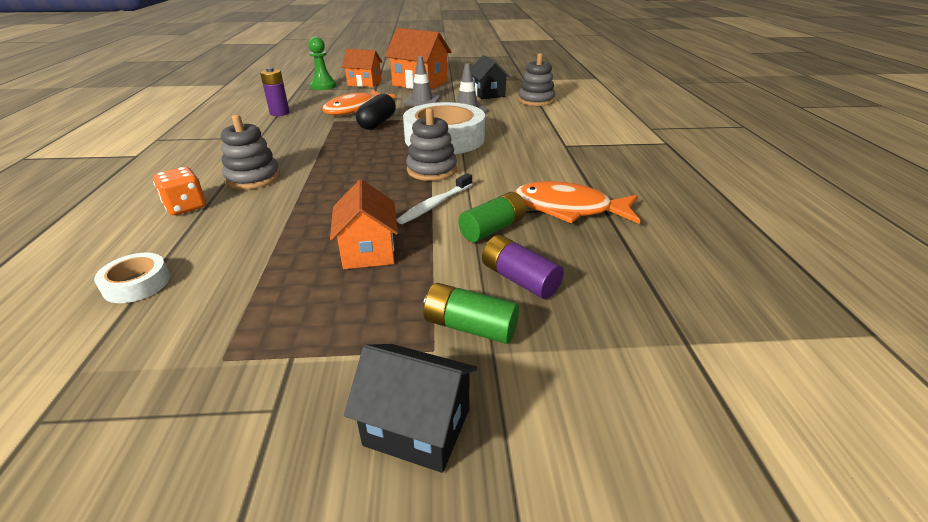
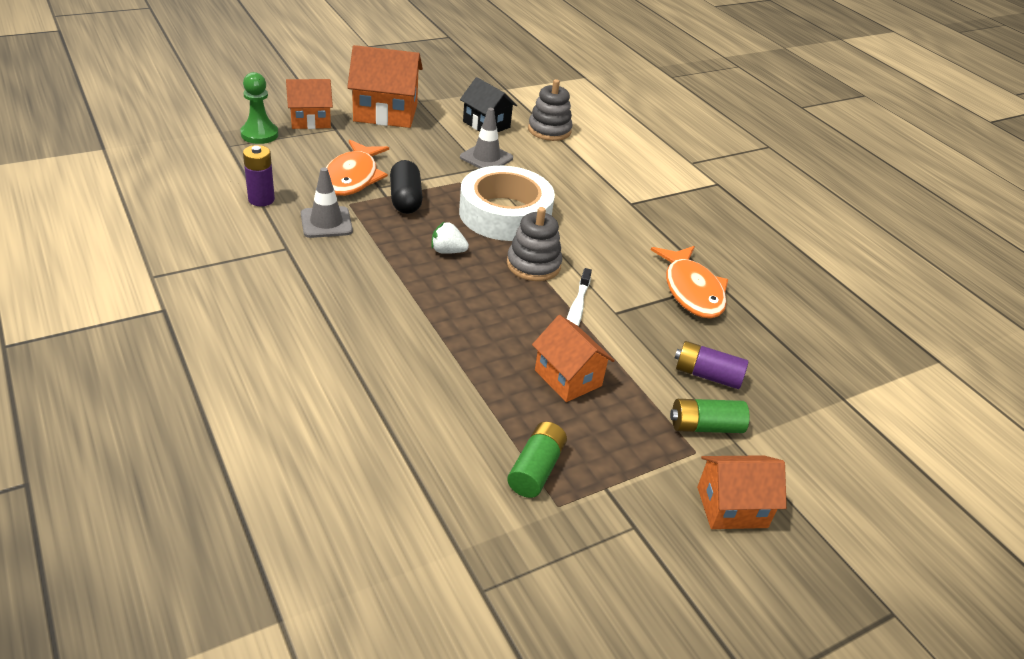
camera: 30 degrees left, 5 degrees up
white tape [94,253,170,303] -> none
orange dice [153,167,206,215] -> none
grey stacking toy [221,114,280,189] -> none
black house [344,344,478,473] -> orange house [697,455,787,529]
grey traffic cone [403,56,441,106] -> grey traffic cone moved to [301,167,353,238]
green battery [459,192,526,242] -> green battery moved to [507,422,567,498]
orange fish [515,181,640,224] -> orange fish turned 90 degrees counterclockwise [651,246,728,319]
none -> white strawberry [431,222,469,254]

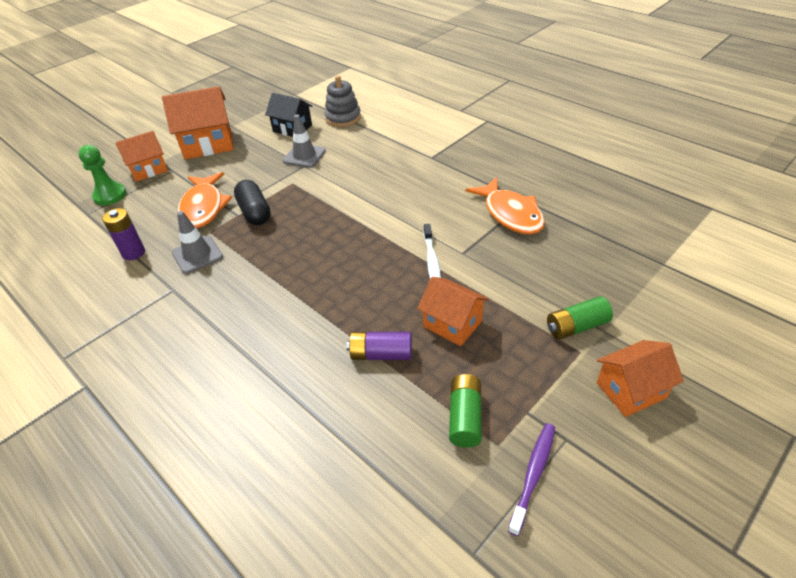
camera: 10 degrees left, 5 degrees up
white strawberry [431,222,469,254] -> none
white tape [459,166,555,241] -> none
grey stacking toy [507,207,562,281] -> none
purple battery [675,341,748,389] -> purple battery moved to [347,332,412,360]
none -> purple toothbrush [508,423,555,536]

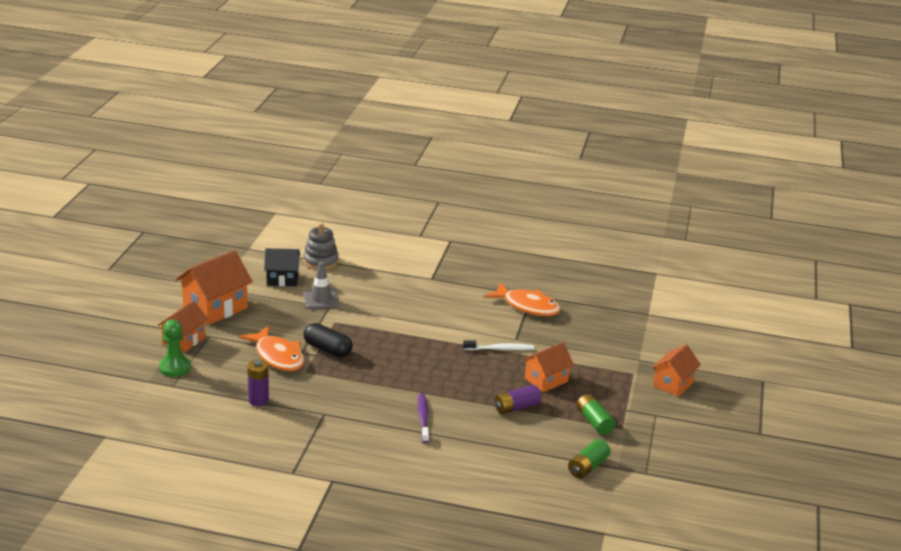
camera: 35 degrees left, 15 degrees down
grey traffic cone [172,211,223,274] -> none
orange house [417,277,489,346] -> orange house turned 45 degrees counterclockwise [522,342,574,392]
white toothbrush [423,224,441,279] -> white toothbrush turned 60 degrees counterclockwise [463,340,534,350]
purple toothbrush [508,423,555,536] -> purple toothbrush moved to [418,393,429,443]
green battery [547,296,613,340] -> green battery moved to [568,439,611,479]

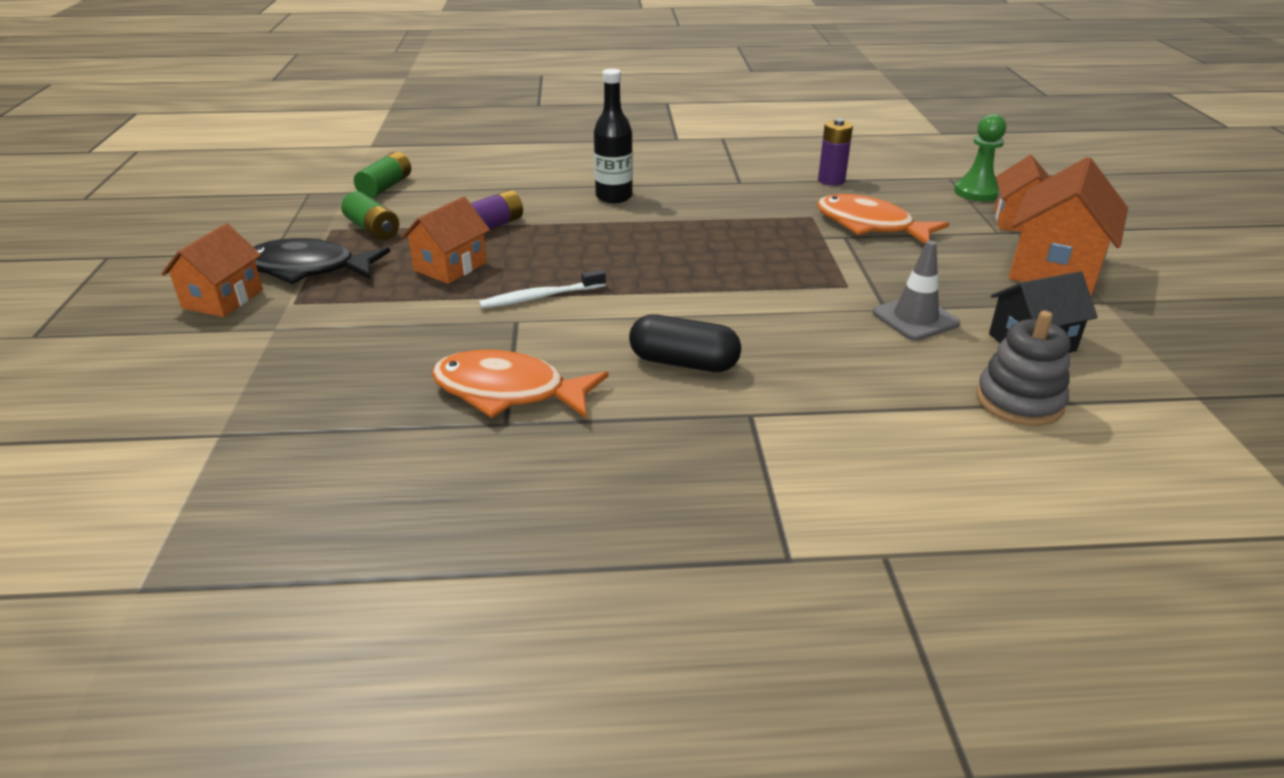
camera: 165 degrees right, 5 degrees up
black capsule [303,323,353,357] -> black capsule moved to [629,315,741,372]
purple toothbrush [418,393,429,443] -> black bottle [594,69,633,203]
none -> black fish [254,238,390,284]

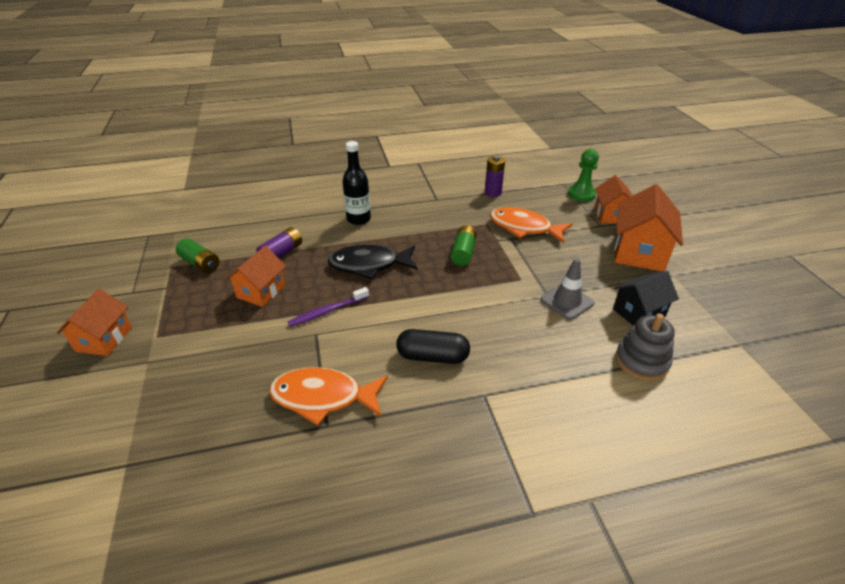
camera: 10 degrees left, 5 degrees up
black fish [254,238,390,284] -> black fish moved to [328,245,418,279]
green battery [354,152,411,198] -> green battery moved to [451,225,477,266]
white toothbrush [479,270,606,309] -> purple toothbrush [288,287,369,327]

